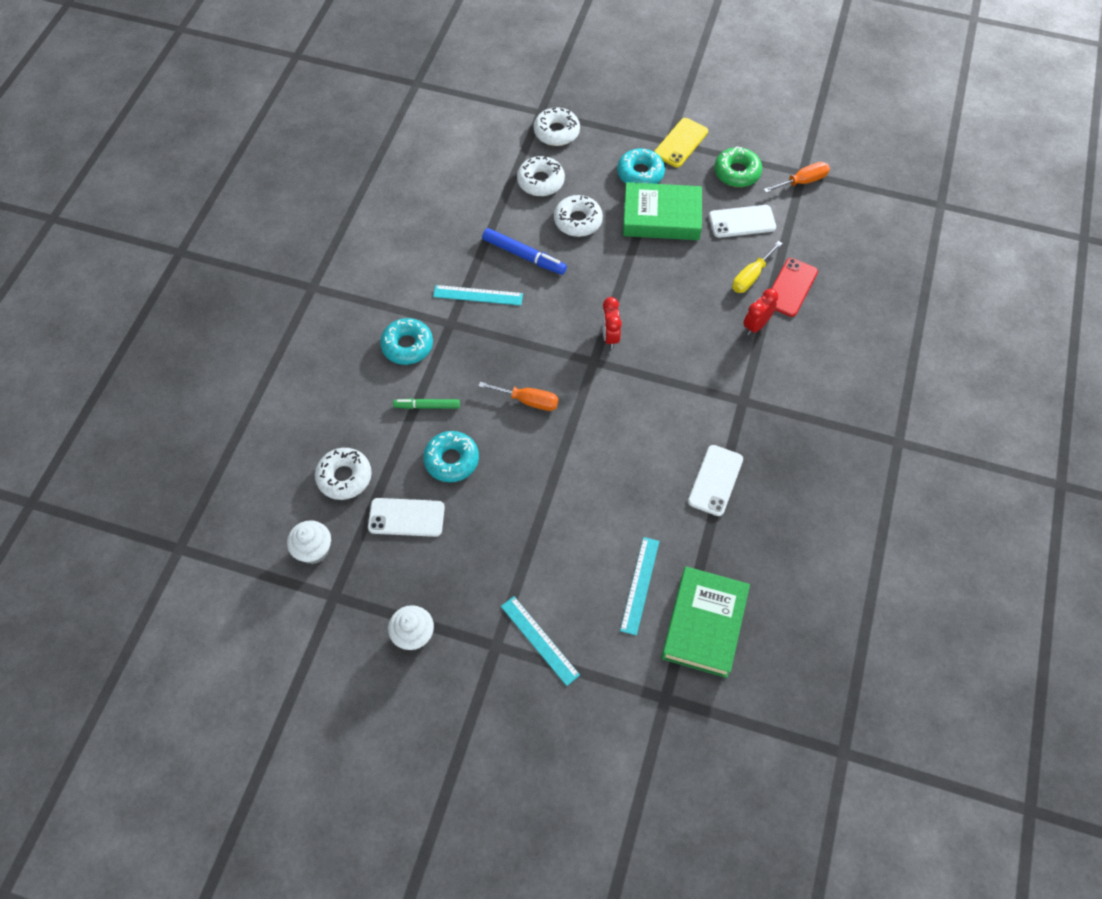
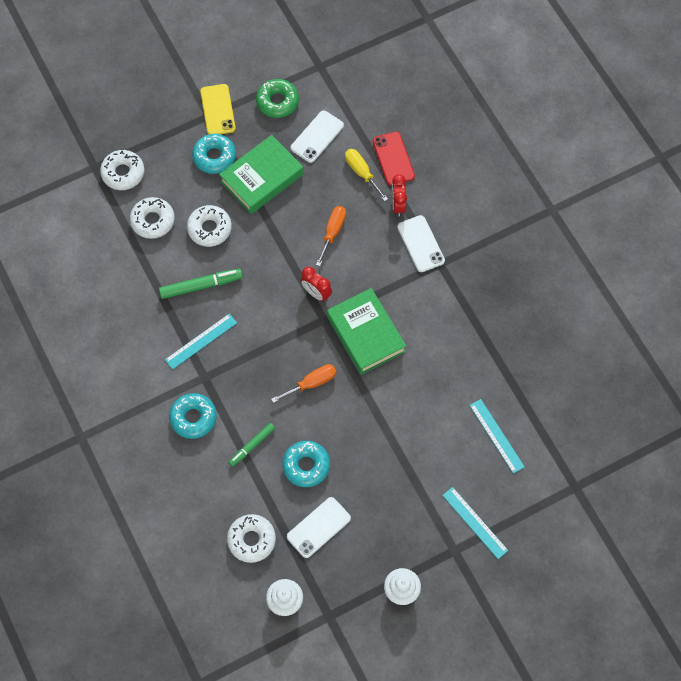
camera: 45 degrees left, 5 degrees up
blue marker [482,228,567,275] -> green marker [159,269,243,299]
turquoise ruler [501,596,580,686] -> turquoise ruler turned 45 degrees clockwise [442,487,509,559]
green book [661,566,750,678] -> green book moved to [327,288,406,375]
white phone [688,445,743,516] -> white phone moved to [397,215,445,272]
yellow screwdriver [732,241,783,293] -> yellow screwdriver turned 150 degrees clockwise [345,149,388,201]
orange screwdriver [763,162,830,193] -> orange screwdriver moved to [316,206,346,266]

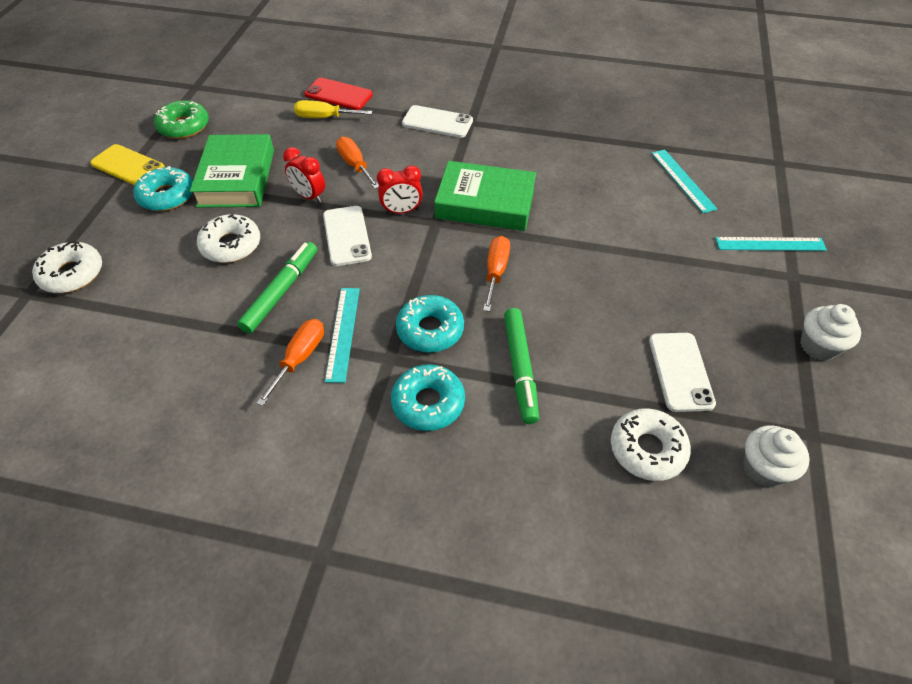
camera: 50 degrees left, 15 degrees down
white donut [130,197,175,239] -> none
green marker [229,423,275,467] -> green marker [504,308,539,424], size x1.51
turquoise donut [282,441,330,487] -> turquoise donut moved to [396,295,464,353]
white phone [291,110,344,163] -> white phone moved to [323,206,372,266]
red clock [392,174,407,216] -> red clock moved to [283,147,325,203]
turquoise ruler [469,399,525,474] -> turquoise ruler turned 60 degrees clockwise [651,150,717,213]
none -> orange screwdriver [256,319,324,406]

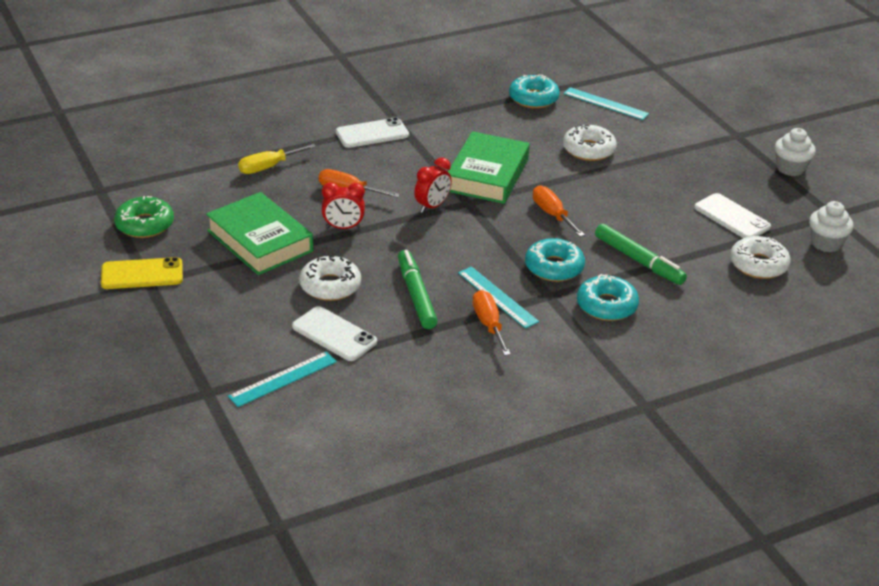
camera: 40 degrees left, 15 degrees down
white donut [32,240,102,293] -> white donut moved to [563,124,617,161]
turquoise donut [133,166,193,211] -> turquoise donut moved to [509,74,560,109]
red phone [304,78,373,110] -> none
white phone [323,206,372,266] -> white phone moved to [292,306,377,361]
green book [434,161,536,231] -> green book turned 45 degrees counterclockwise [448,131,530,204]
turquoise ruler [715,237,827,251] -> turquoise ruler moved to [228,351,337,407]

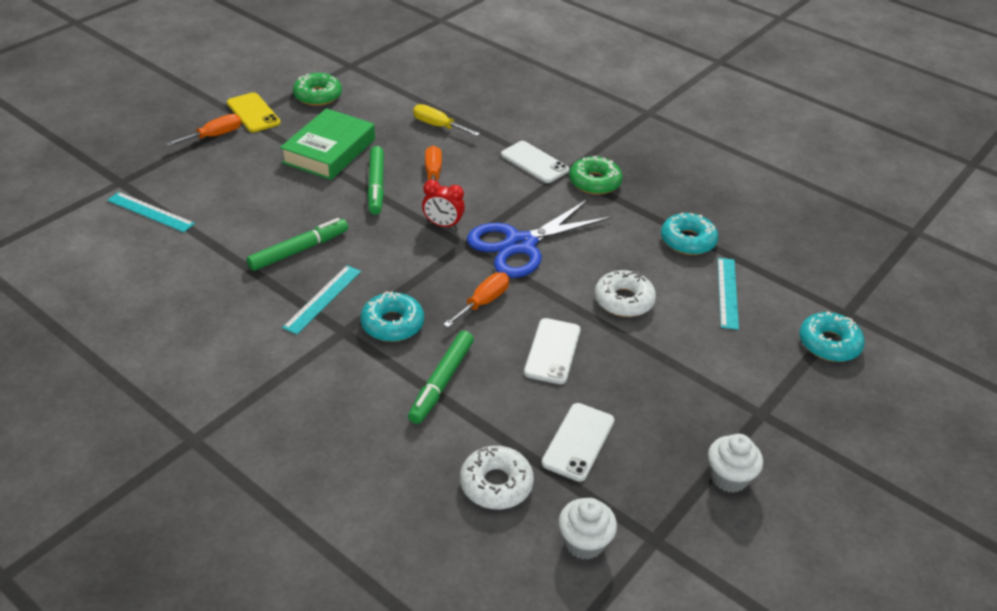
camera: 65 degrees right, 5 degrees up
white phone [292,306,377,361] -> white phone moved to [524,318,581,384]
white donut [299,256,361,301] -> none
red clock [322,182,365,229] -> green marker [367,146,384,215]
green book [448,131,530,204] -> blue scissors [467,199,612,278]
orange screwdriver [473,290,511,356] -> orange screwdriver moved to [166,114,242,147]
turquoise donut [577,274,639,321] -> turquoise donut moved to [799,311,865,362]
none -> green donut [569,156,623,195]

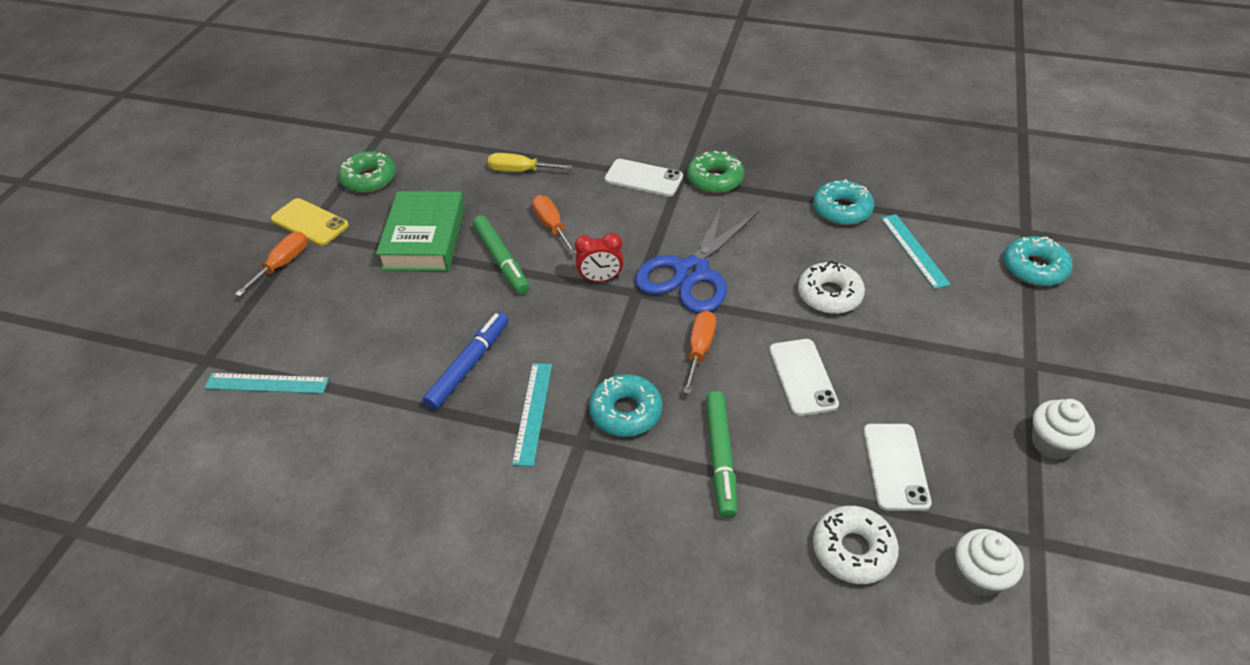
camera: 20 degrees left, 5 degrees up
green marker [247,218,348,271] -> blue marker [423,312,508,410]

